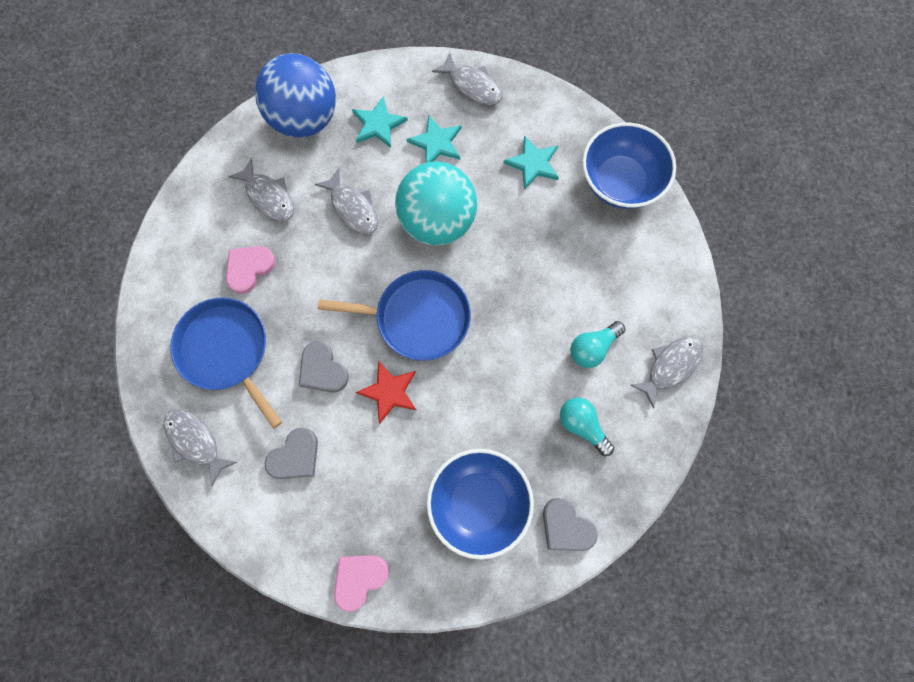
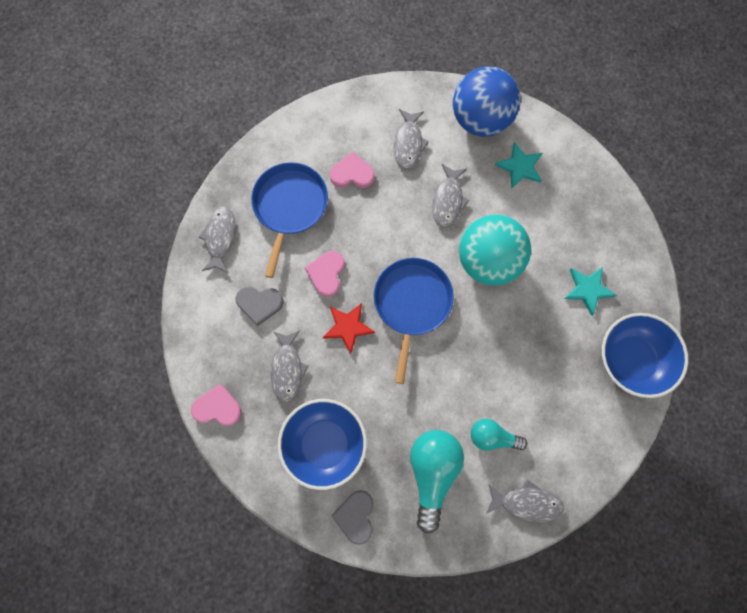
camera: 50 degrees right, 0 degrees up
grey heart [299,341,349,392] -> pink heart [305,251,345,297]
blue pan [318,270,471,361] -> blue pan turned 135 degrees counterclockwise [374,258,454,384]
turquoise star [407,115,461,163] -> none
grey fish [432,52,502,105] -> grey fish moved to [270,331,309,403]
turquoise light bulb [560,398,614,456] -> turquoise light bulb [410,430,464,533], size x1.67

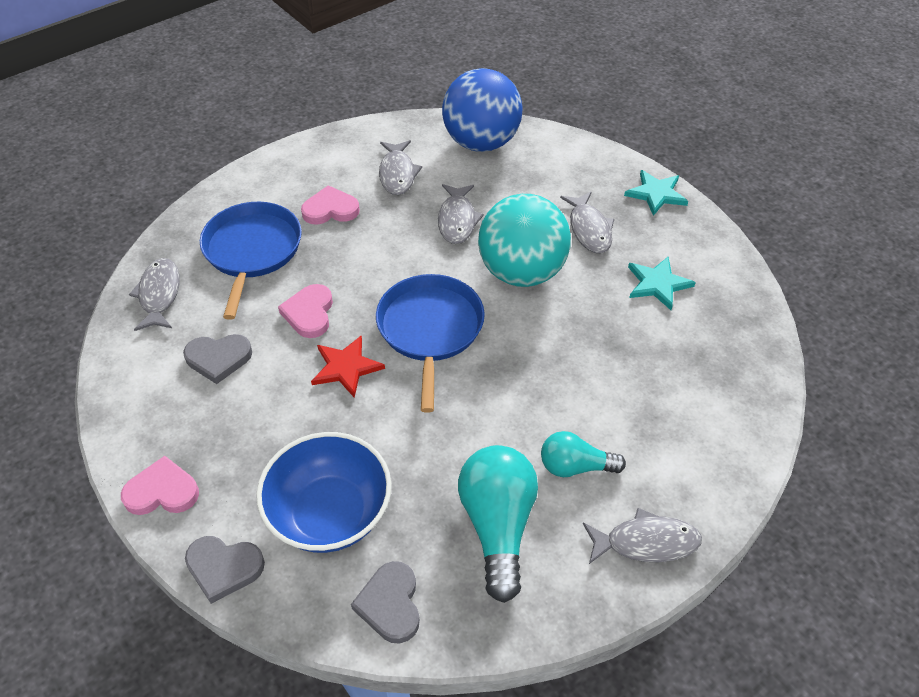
camera: 10 degrees left, 25 degrees down
grey fish [270,331,309,403] -> grey fish moved to [560,192,614,253]
turquoise star [495,142,543,189] -> turquoise star moved to [624,170,688,216]
blue bowl [602,313,688,398] -> none
none -> grey heart [185,536,265,604]

